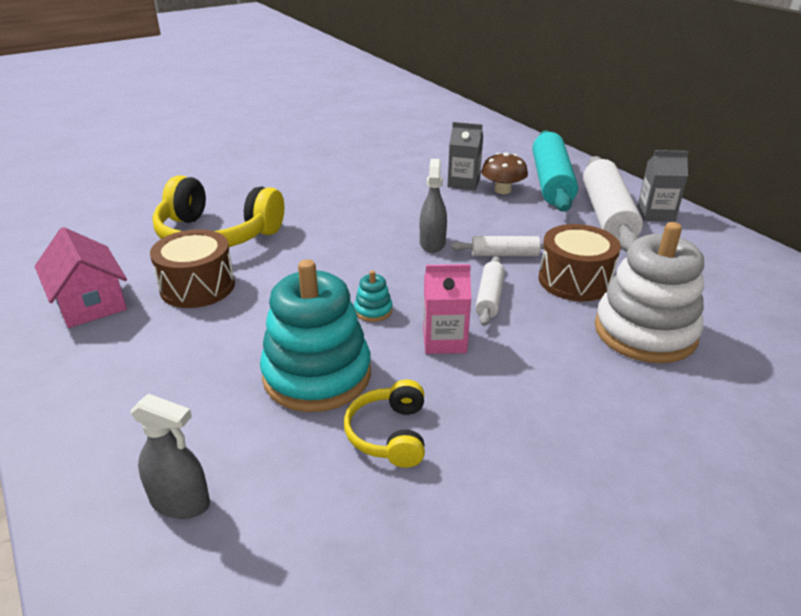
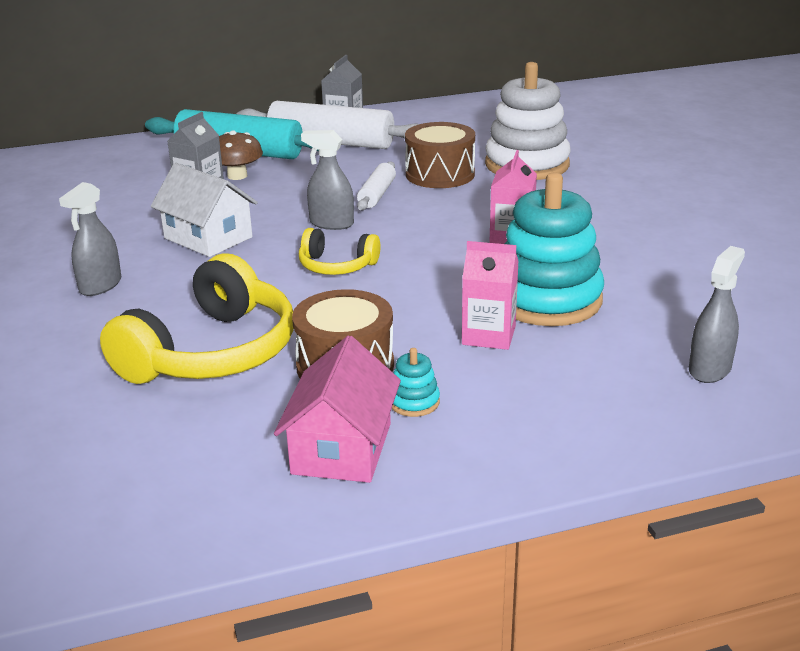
camera: 75 degrees left, 5 degrees down
pink house [35,227,127,328] -> pink house turned 60 degrees counterclockwise [274,336,401,483]
yellow headphones [344,379,425,468] -> yellow headphones moved to [299,228,380,275]
turquoise stacking toy [354,270,393,322] -> turquoise stacking toy moved to [392,348,440,417]
white rolling pin [475,256,505,326] -> none
none -> grey spray bottle [59,182,121,296]
none -> white house [151,163,258,257]
none -> pink carton [462,241,518,350]

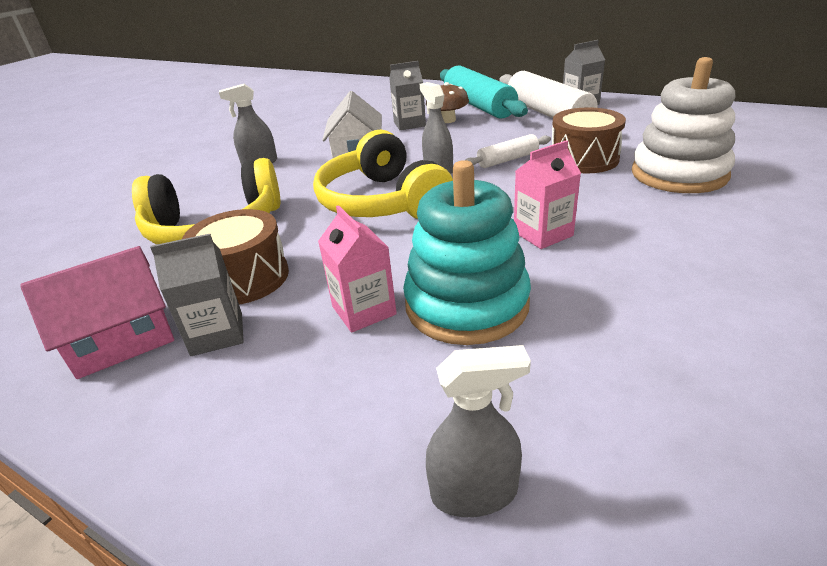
camera: 50 degrees right, 5 degrees up
yellow headphones [299,228,380,275] -> yellow headphones [313,130,453,219], size x1.93
turquoise stacking toy [392,348,440,417] -> grey carton [150,234,244,356]

